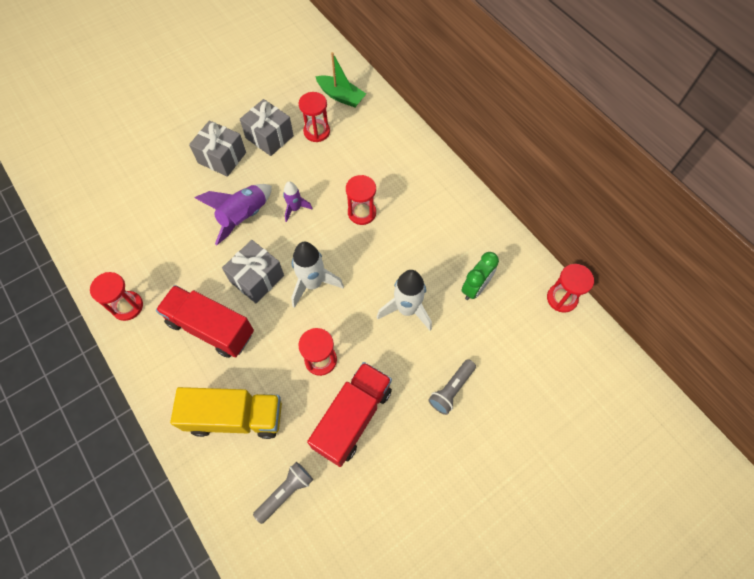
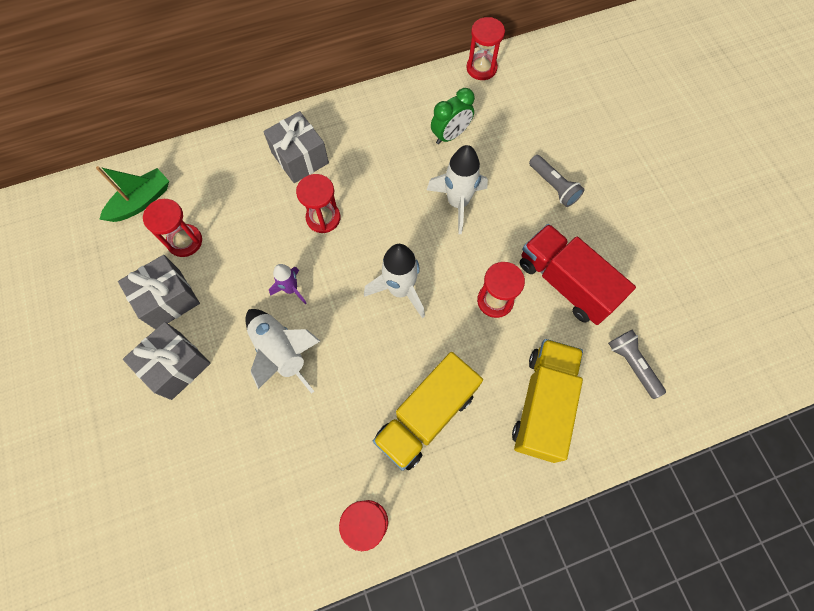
camera: 75 degrees left, 5 degrees up
red truck [156,285,254,358] -> yellow truck [373,352,483,471]
purple rocket [195,184,272,245] -> white rocket [246,309,320,394]
grey gift [222,240,284,303] -> grey gift moved to [263,111,329,183]
green clock [461,252,499,300] -> green clock turned 90 degrees clockwise [431,88,475,144]

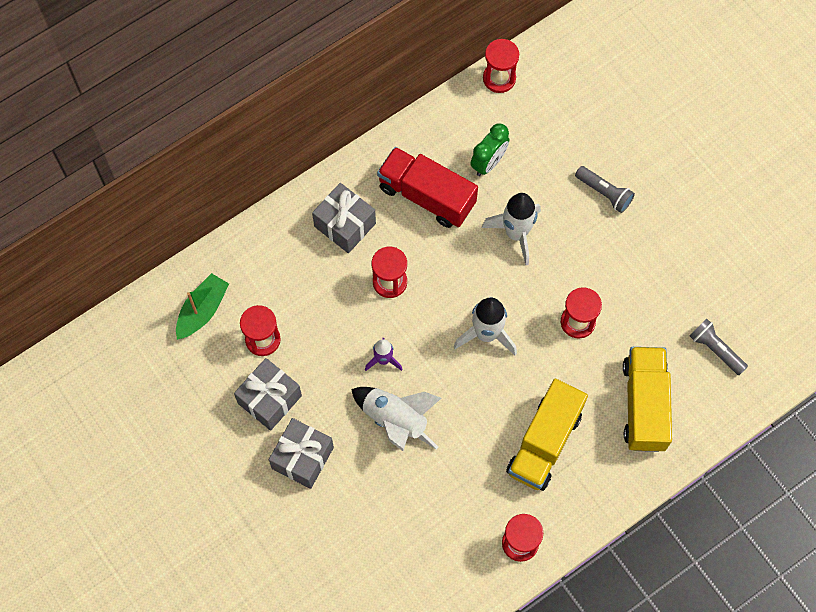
camera: 15 degrees left, 0 degrees up
red truck [520,224,636,325] -> red truck moved to [377,147,478,228]

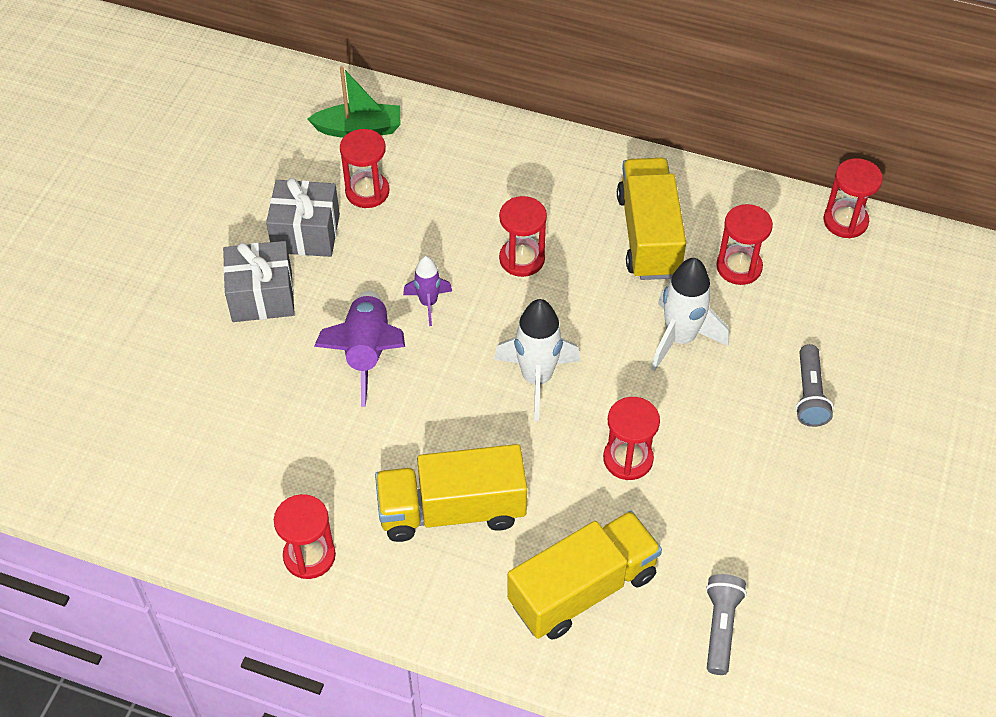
camera: 55 degrees right, 15 degrees down
grey gift [312,183,376,253] -> none
white rocket [351,387,441,451] -> purple rocket [314,291,405,407]
red truck [377,147,478,228] -> yellow truck [617,158,686,280]
green clock [470,123,509,176] -> red hourglass [716,204,773,285]

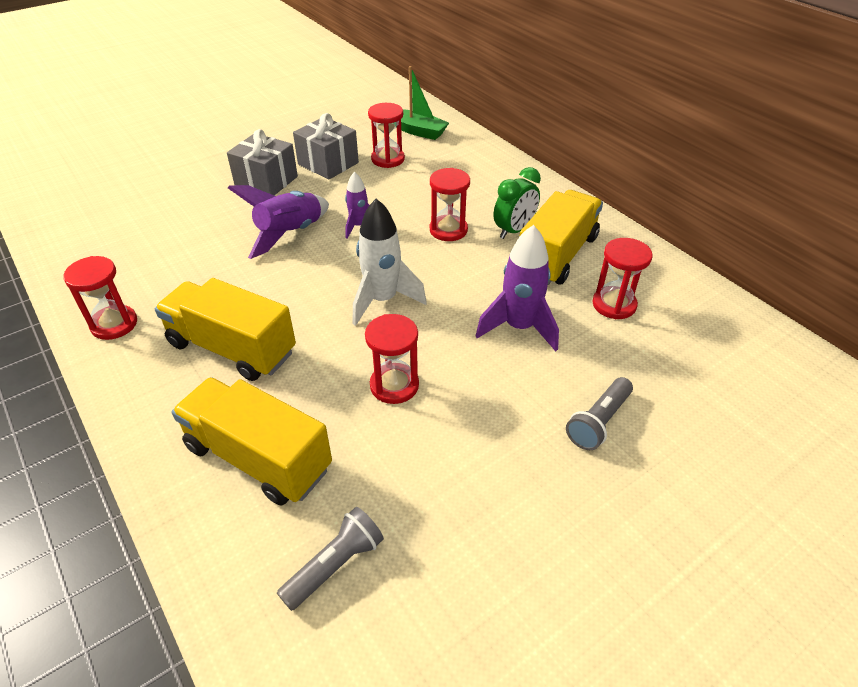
camera: 35 degrees right, 10 degrees down
yellow truck [507,511,662,639] -> yellow truck turned 150 degrees counterclockwise [172,377,332,506]
white rocket [651,258,729,371] -> purple rocket [476,225,559,351]
red hourglass [823,158,883,238] -> none
none -> green clock [494,167,541,239]

